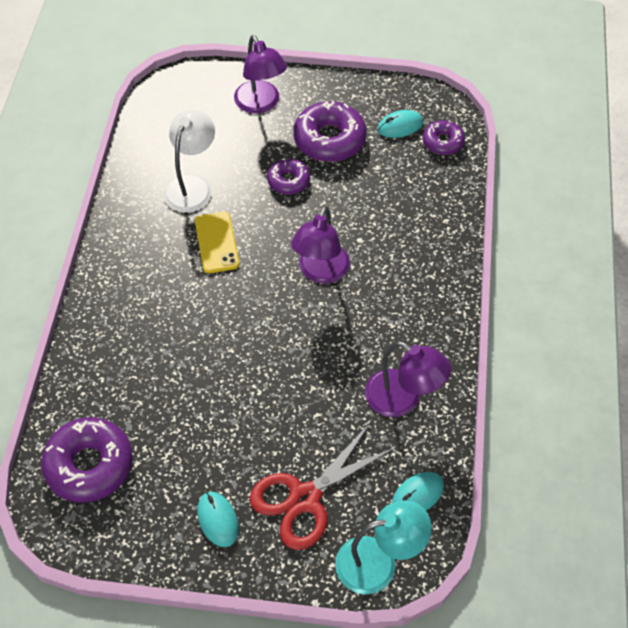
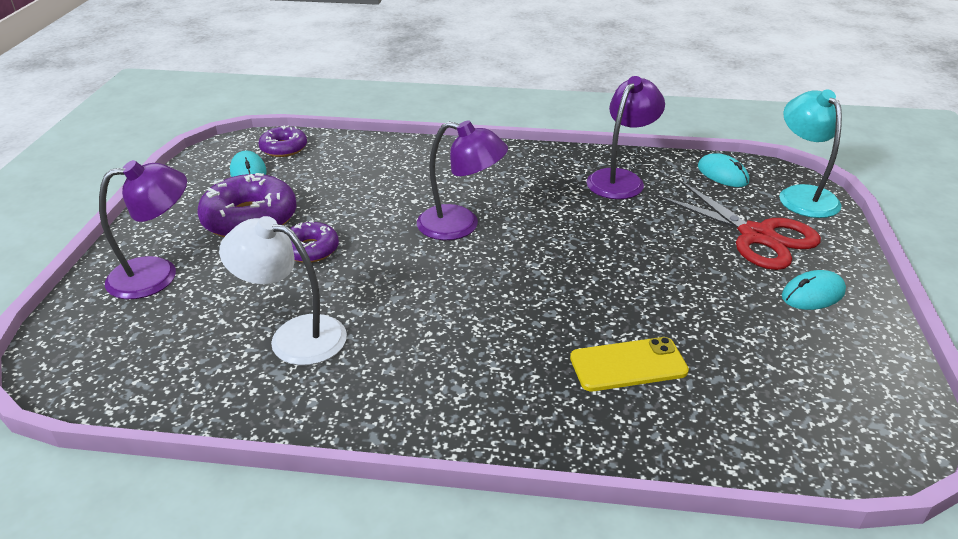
camera: 90 degrees left, 20 degrees down
purple donut [41,417,133,503] -> none
yellow phone [195,212,239,273] -> yellow phone moved to [570,337,689,391]

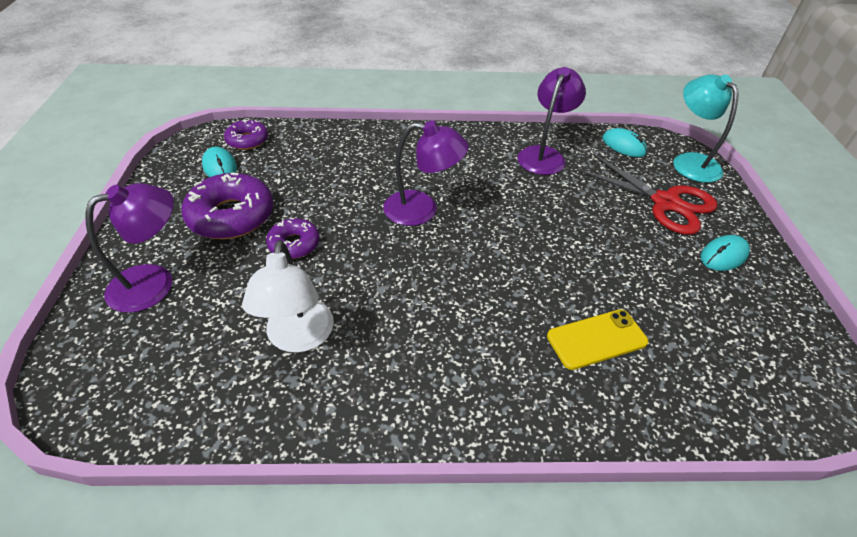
camera: 10 degrees left, 10 degrees up
white lamp [219,216,347,365] -> white lamp turned 105 degrees counterclockwise [242,240,334,353]

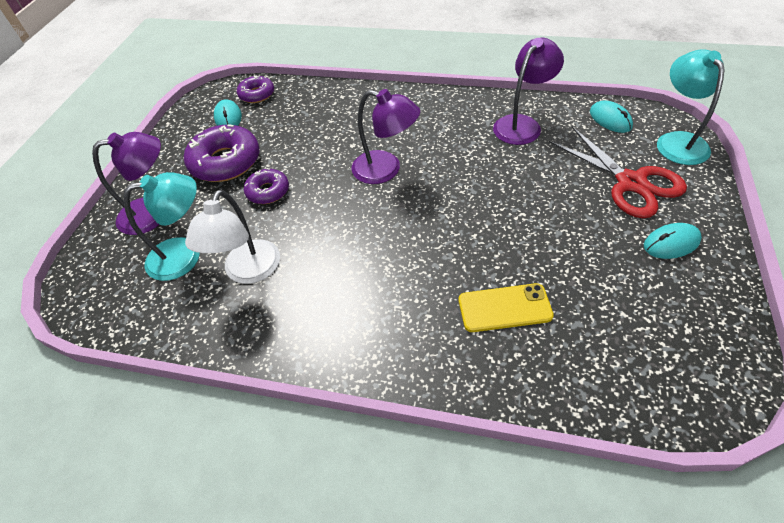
camera: 20 degrees right, 5 degrees up
none -> turquoise lamp [123,172,200,281]

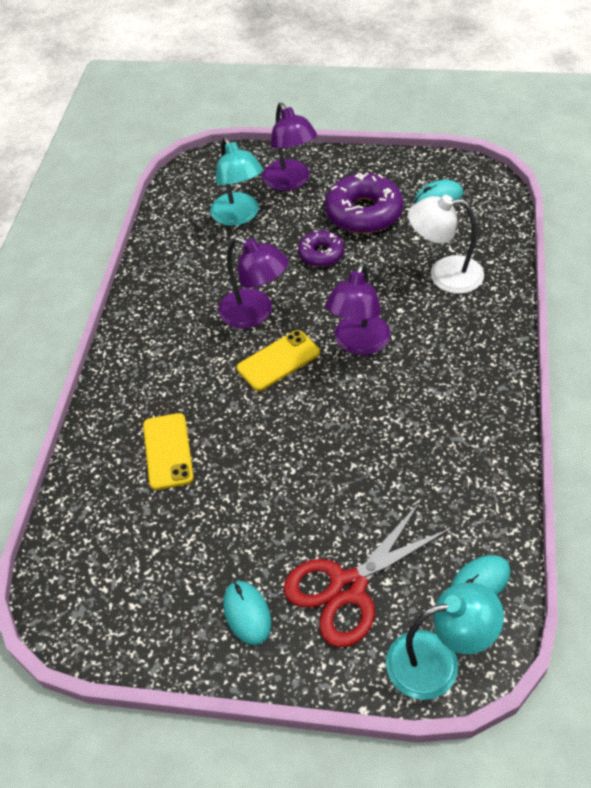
camera: 85 degrees right, 0 degrees up
white lamp [185,189,280,284] -> white lamp moved to [408,195,484,294]
purple donut [237,75,274,103] -> none
purple lamp [493,38,564,145] -> purple lamp moved to [218,236,288,329]
none -> yellow phone [237,330,320,391]

